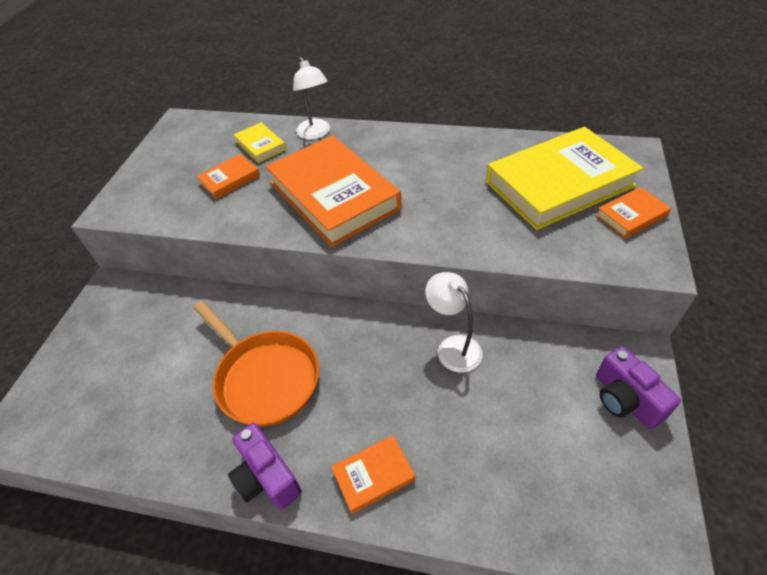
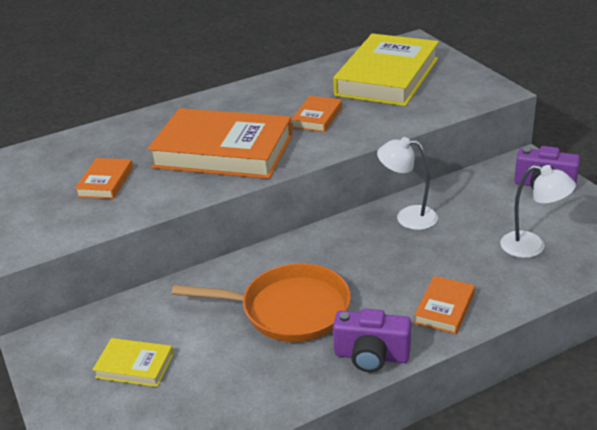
camera: 40 degrees left, 15 degrees down
yellow book [234,123,286,163] -> yellow book moved to [93,338,174,387]
white lamp [293,57,330,140] -> white lamp moved to [500,165,576,258]
orange book [595,187,671,239] -> orange book moved to [291,96,342,132]

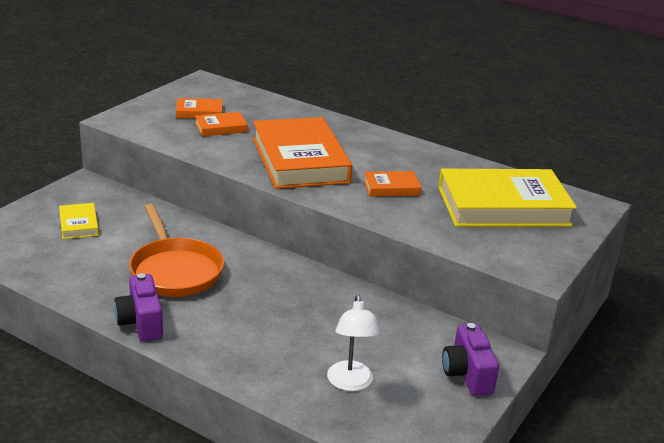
camera: 55 degrees right, 5 degrees down
white lamp [377,137,438,230] -> none
orange book [414,276,475,334] -> orange book moved to [176,98,222,119]

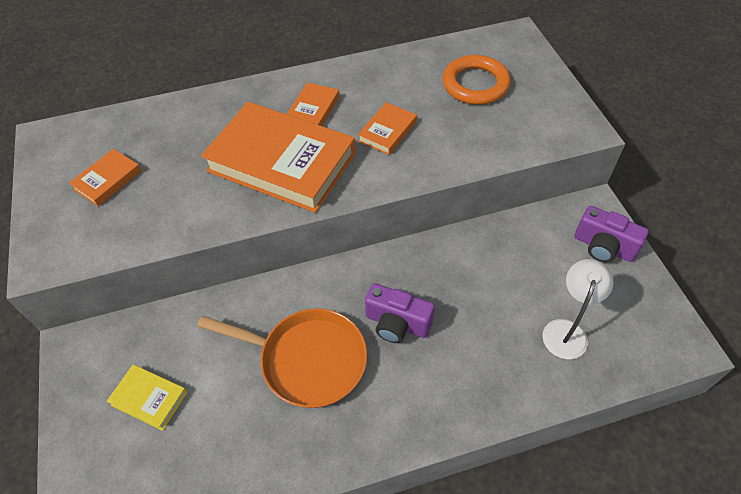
camera: 45 degrees left, 25 degrees up
purple camera [114,273,163,341] -> purple camera moved to [365,283,435,343]
orange book [195,112,248,137] -> orange book moved to [287,82,339,126]
white lamp [327,295,381,391] -> white lamp turned 105 degrees counterclockwise [542,259,614,359]
yellow book [438,169,577,227] -> orange ring [443,55,511,105]

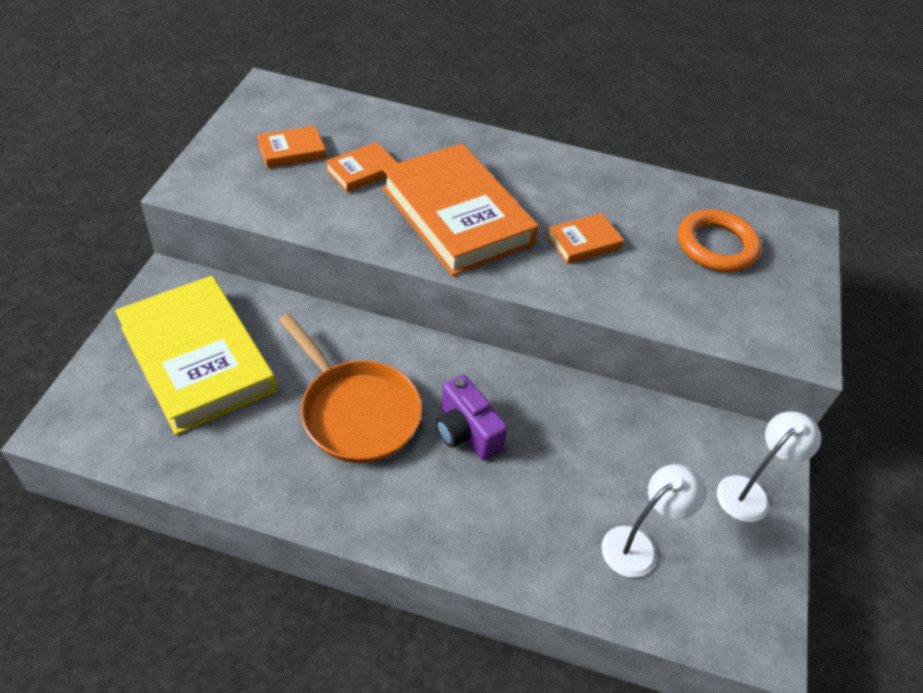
camera: 25 degrees right, 5 degrees down
yellow book [107,365,187,431] -> yellow book [115,276,276,435], size x2.25
orange book [287,82,339,126] -> orange book moved to [325,142,398,192]
purple camera [574,206,649,262] -> white lamp [717,411,821,522]

